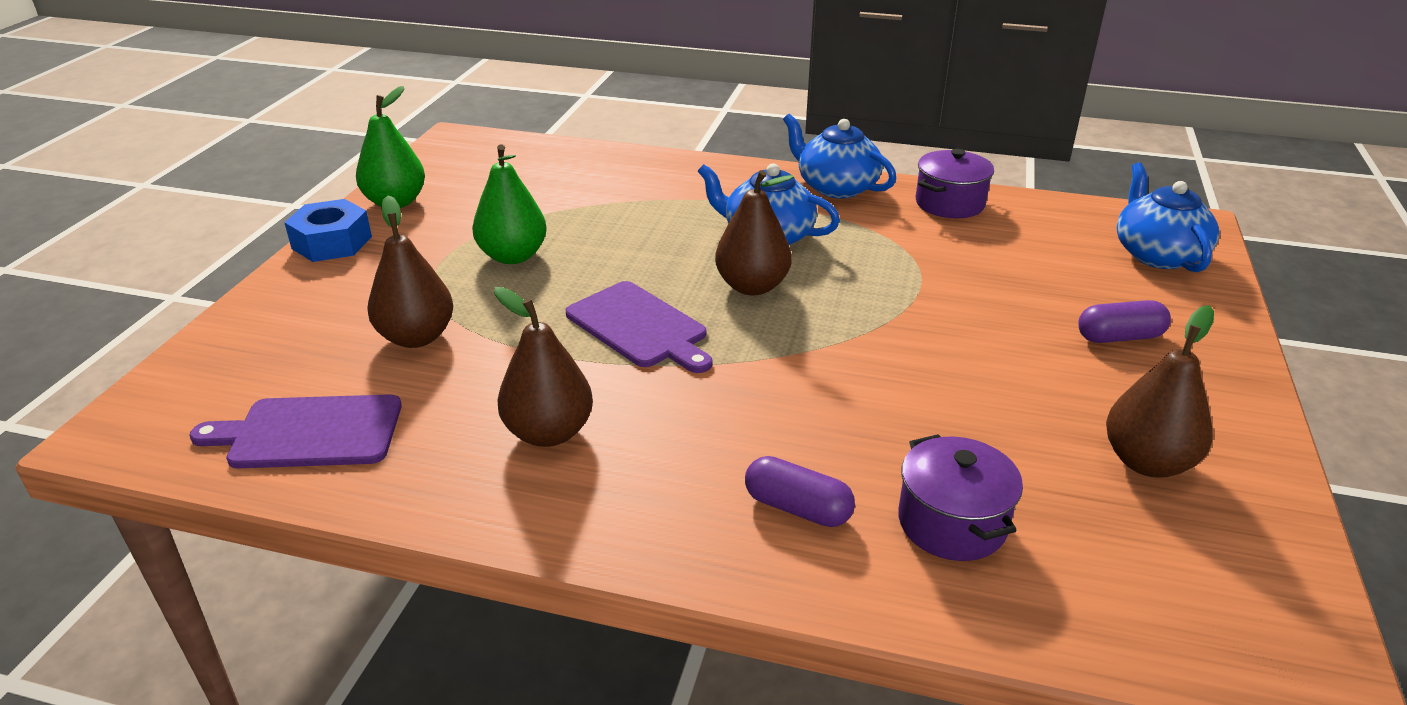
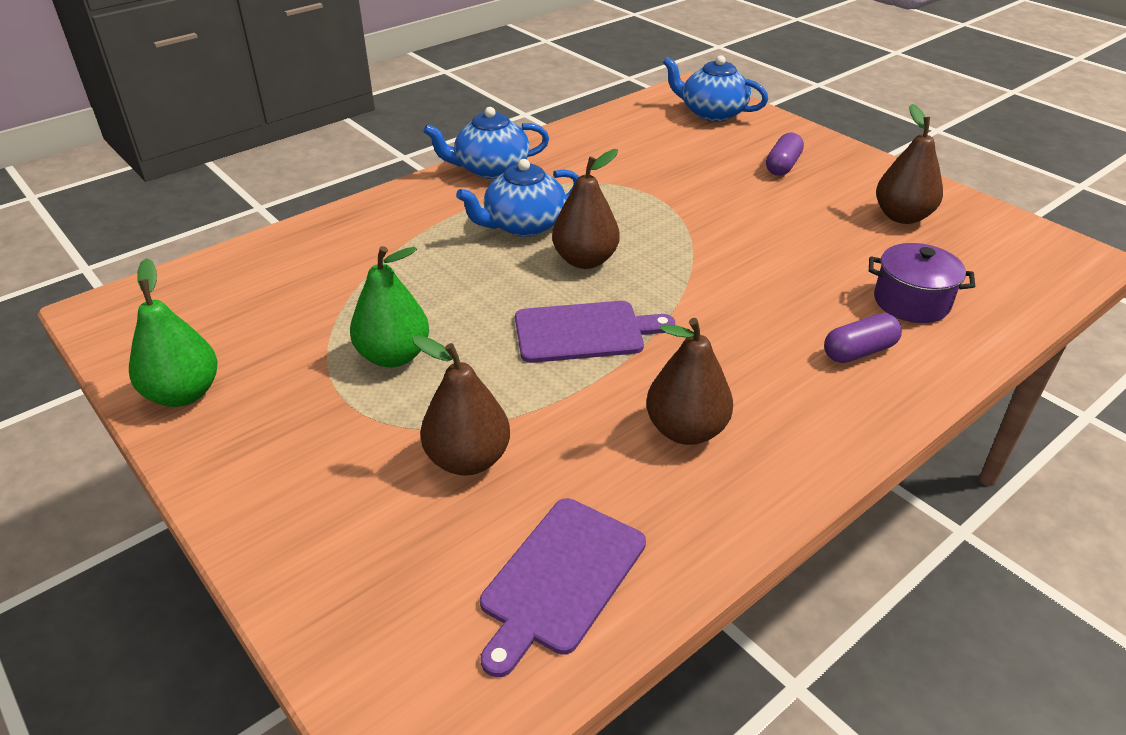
camera: 55 degrees left, 5 degrees up
blue nut [284,199,372,262] -> none
purple pot [916,149,994,218] -> none

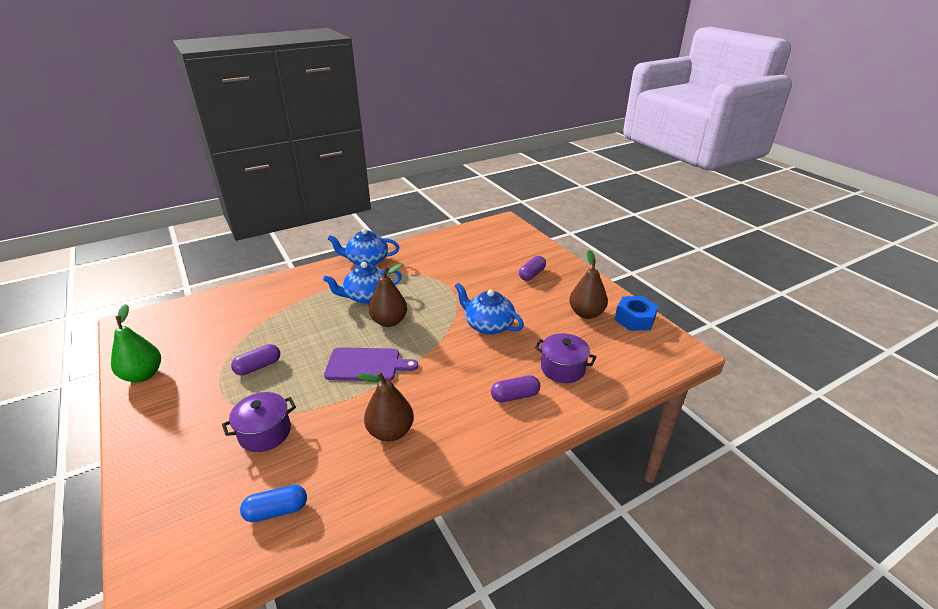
camera: 10 degrees right, 5 degrees down
green pear [350,246,429,368] -> purple capsule [231,344,280,375]
brown pear [412,335,510,476] -> purple pot [222,392,296,452]
purple cutting board [480,498,646,677] -> blue capsule [240,485,307,522]
blue teapot [663,55,768,122] -> blue teapot moved to [455,283,524,335]
none -> blue nut [615,296,658,331]

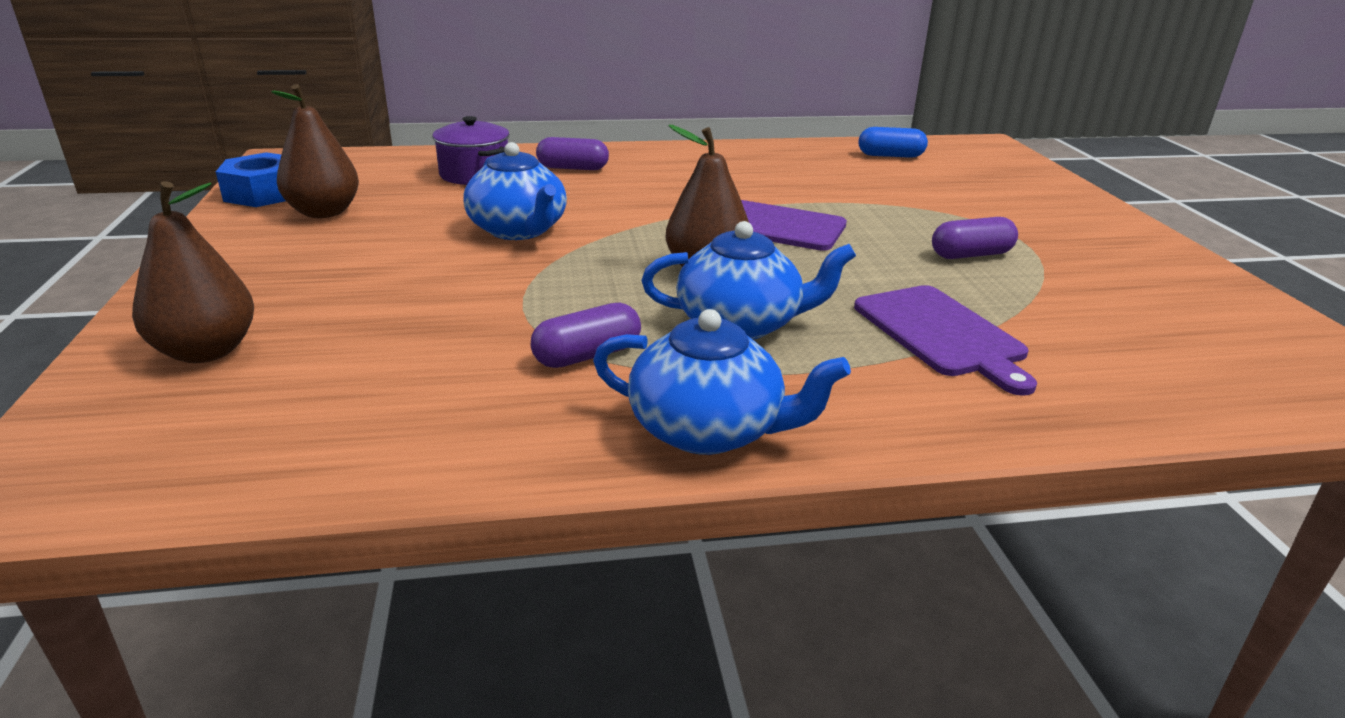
camera: 160 degrees left, 5 degrees down
green pear [111,304,161,382] -> none
purple pot [222,392,296,452] -> none
brown pear [357,372,414,442] -> brown pear moved to [132,181,254,363]
purple capsule [519,256,546,281] -> purple capsule moved to [531,303,641,368]
none -> purple cutting board [854,285,1037,396]

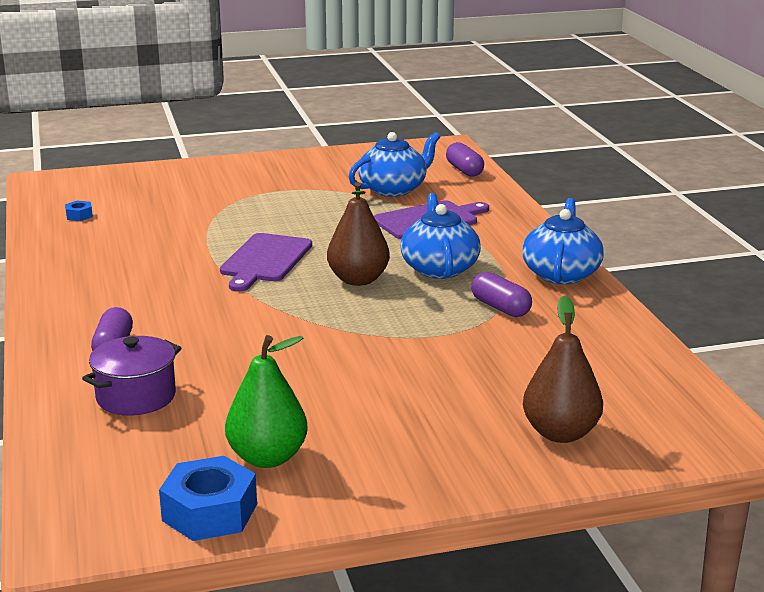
camera: 95 degrees left, 5 degrees down
brown pear [272,84,359,218] -> green pear [225,335,308,468]
blue teapot [464,142,567,240] -> blue teapot moved to [349,132,440,197]
blue capsule [859,127,928,158] -> blue nut [65,201,93,221]
purple capsule [932,217,1018,259] -> purple capsule moved to [446,142,484,177]

